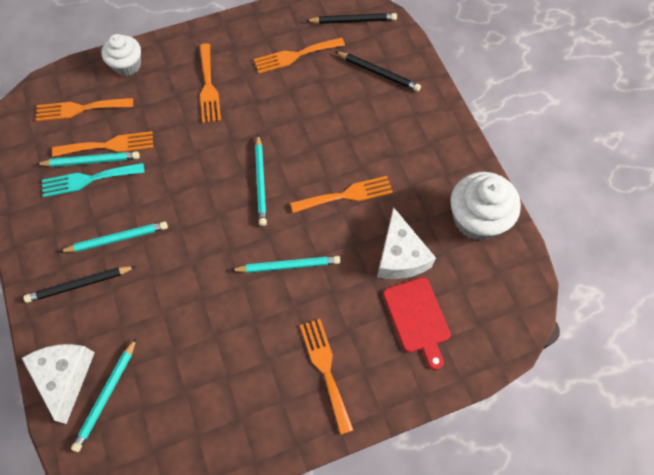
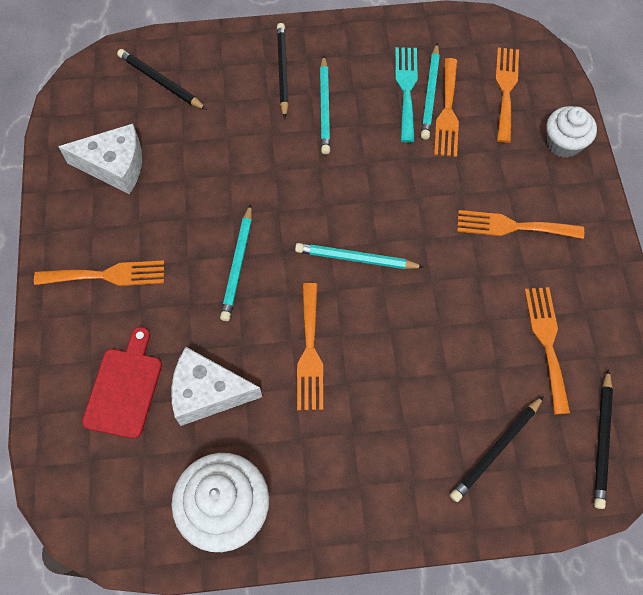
camera: 105 degrees right, 0 degrees up
white cheese [22,344,95,424] -> white cheese moved to [58,124,142,194]
turquoise pencil [71,338,136,452] -> black pencil [117,49,207,110]
red cutting board [383,277,451,370] -> red cutting board turned 105 degrees clockwise [82,327,162,439]

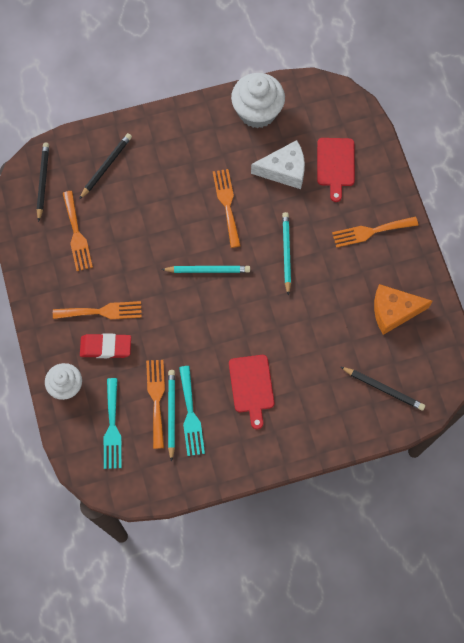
camera: 170 degrees right, 5 degrees up
white cheese [58,124,142,194] -> orange cheese [374,284,433,335]
black pencil [277,23,289,118] -> none
turquoise pencil [320,56,330,155] -> red cutting board [229,355,274,429]
orange fork [495,47,519,143] -> turquoise fork [104,378,122,469]
none -> red eraser [80,333,131,358]

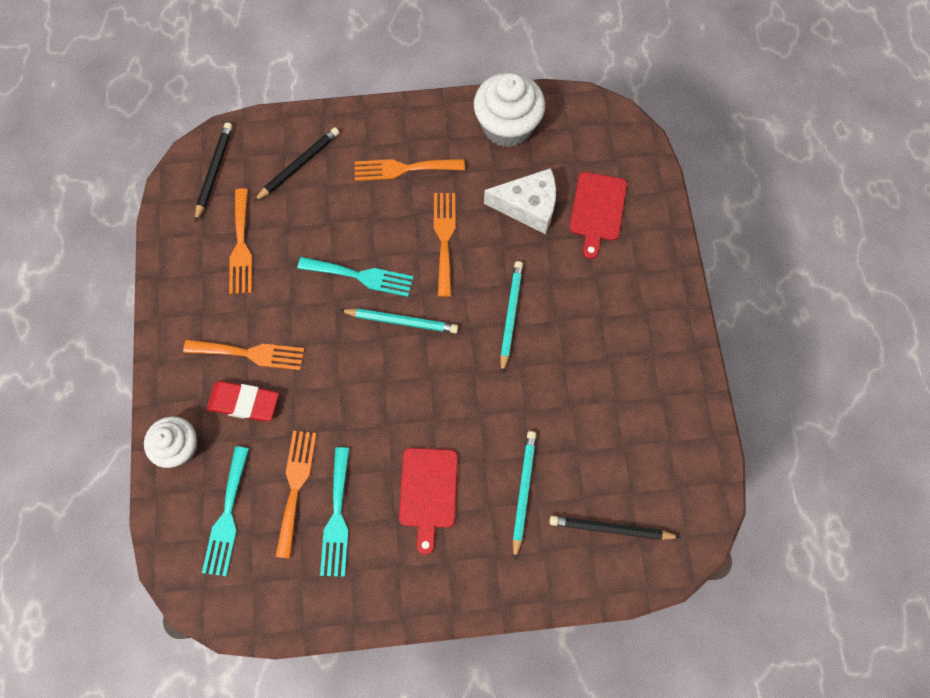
camera: 10 degrees right, 0 degrees up
turquoise pencil [168,370,175,462] -> turquoise pencil moved to [513,431,537,560]
orange fork [332,216,418,248] -> orange fork moved to [354,159,465,181]
black pencil [341,367,425,411] -> black pencil turned 150 degrees clockwise [550,515,681,540]
orange cheese [374,284,433,335] -> none
none -> turquoise fork [298,257,414,297]

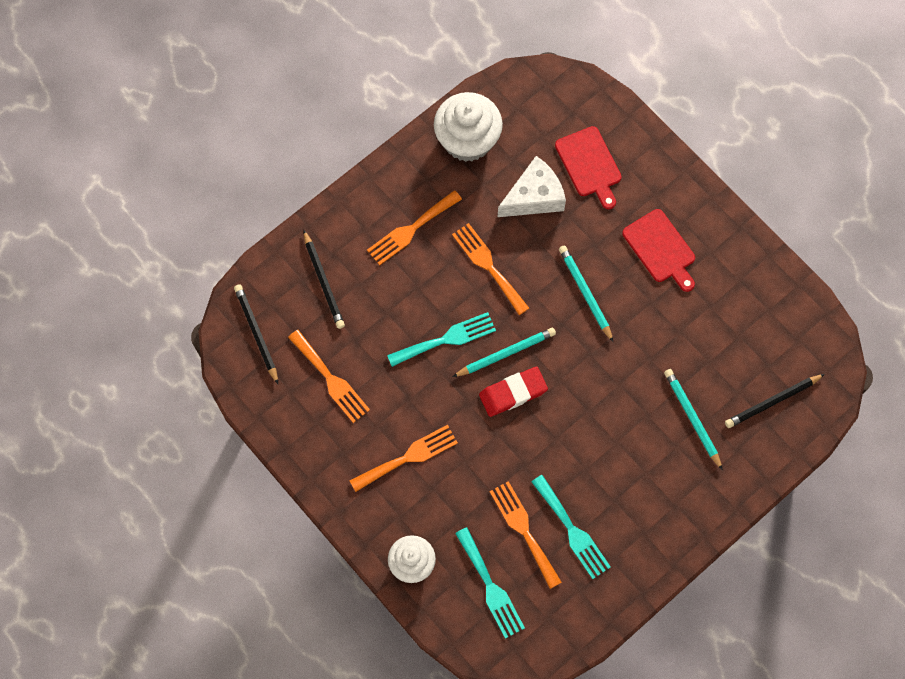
camera: 35 degrees left, 0 degrees up
red eraser [207,381,279,422] -> red eraser moved to [479,366,548,417]
black pencil [254,127,340,201] -> black pencil turned 150 degrees clockwise [304,230,345,329]
red cutting board [399,448,458,555] -> red cutting board moved to [622,209,695,292]

